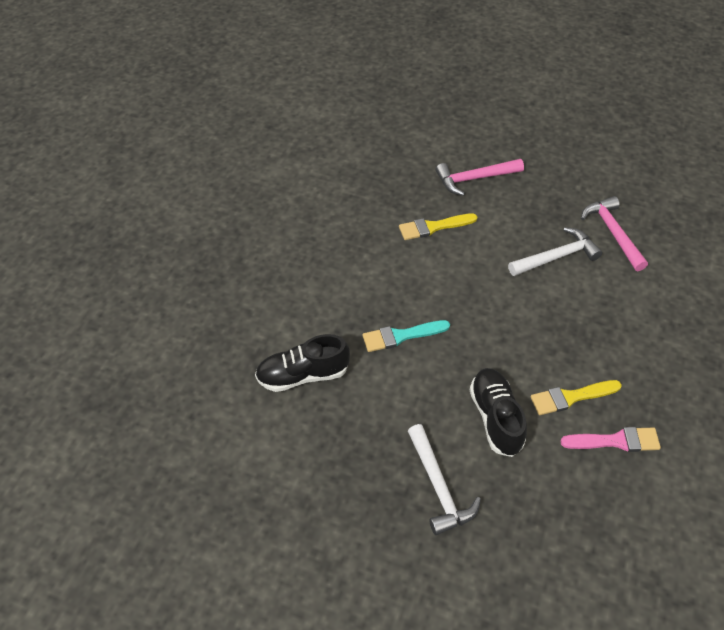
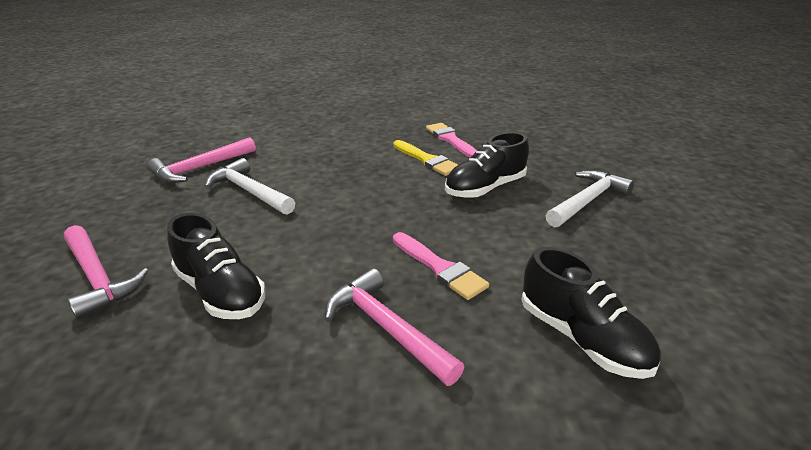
camera: 115 degrees left, 20 degrees down
turquoise brush [362,320,450,352] -> pink brush [393,232,489,300]
yellow brush [399,213,478,240] -> black shoe [167,213,266,319]
none -> pink hammer [325,268,464,386]

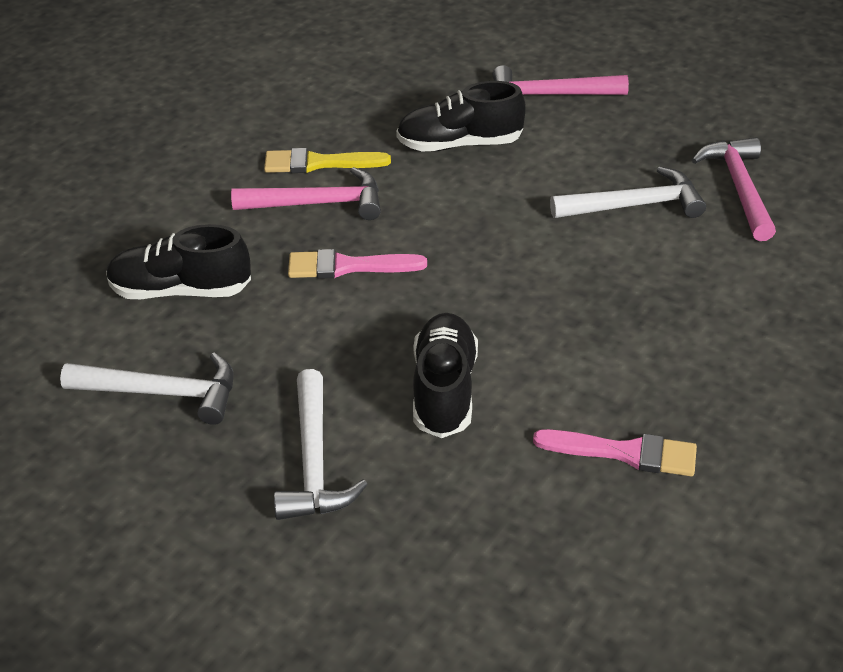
camera: 130 degrees right, 10 degrees up
yellow brush [393,140,458,176] -> yellow brush moved to [264,148,391,173]
none -> white hammer [60,353,234,425]

